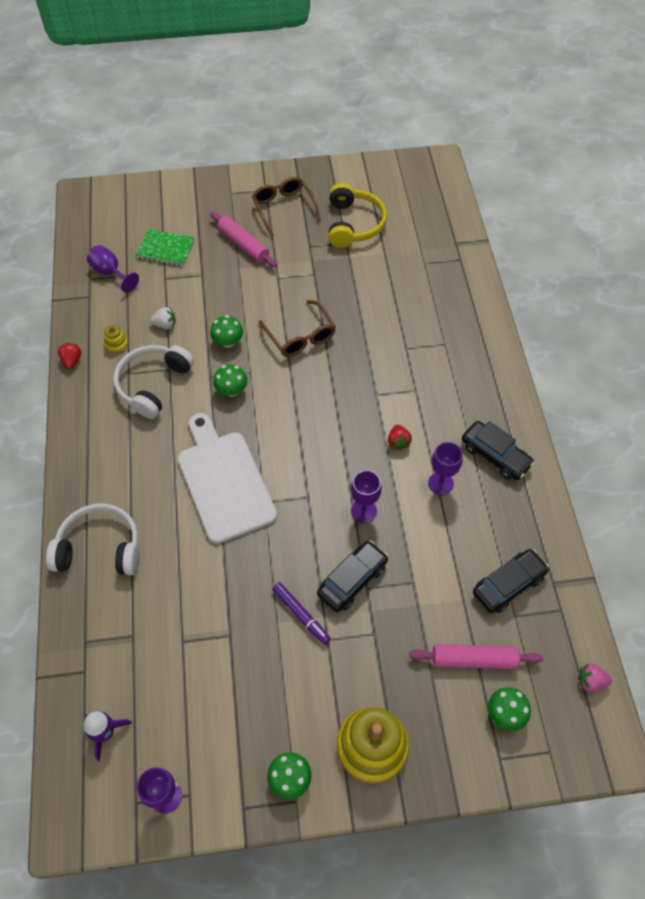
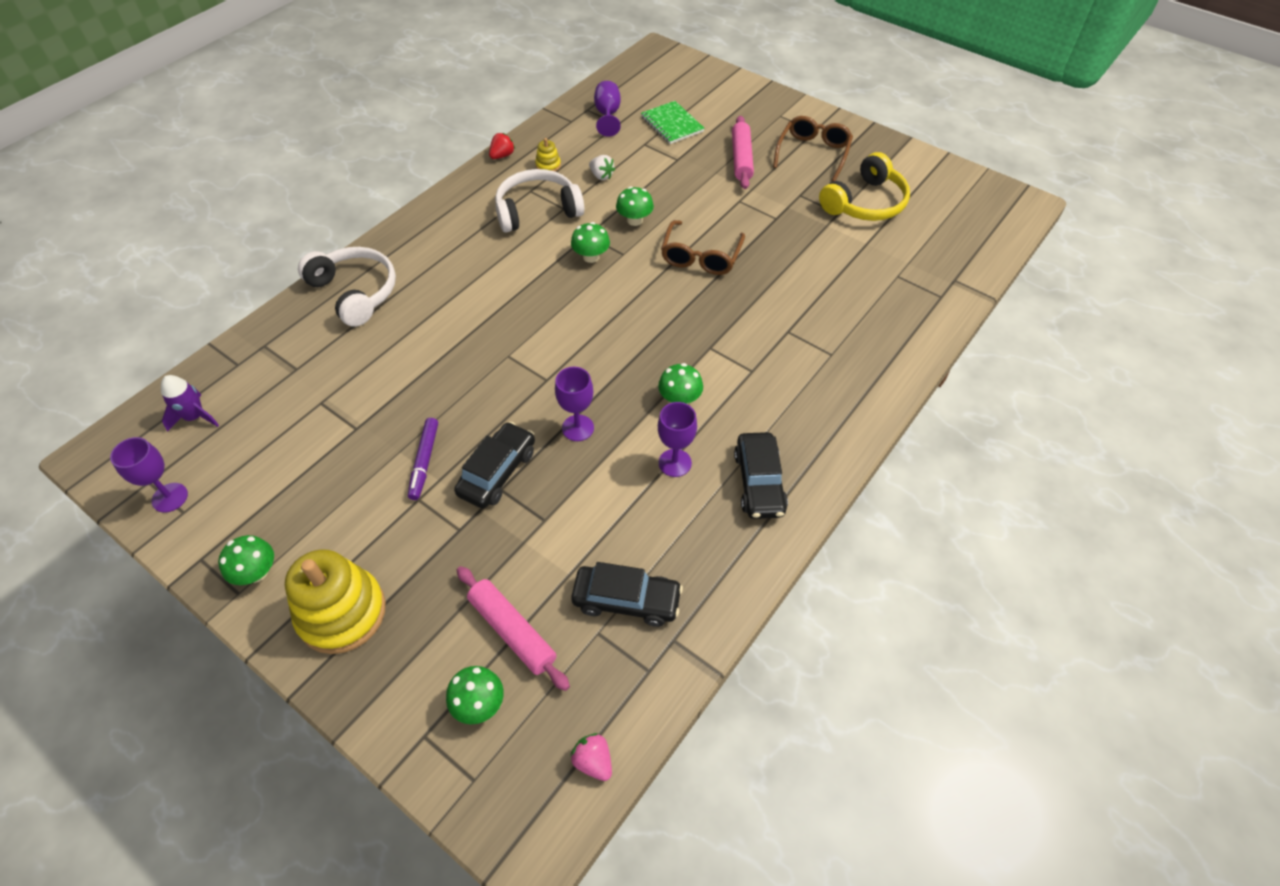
camera: 45 degrees right, 5 degrees down
white cutting board [178,413,277,544] -> none
black car [317,541,388,612] -> black car turned 60 degrees counterclockwise [454,422,535,508]
red strawberry [388,425,412,451] -> green mushroom [658,363,703,404]

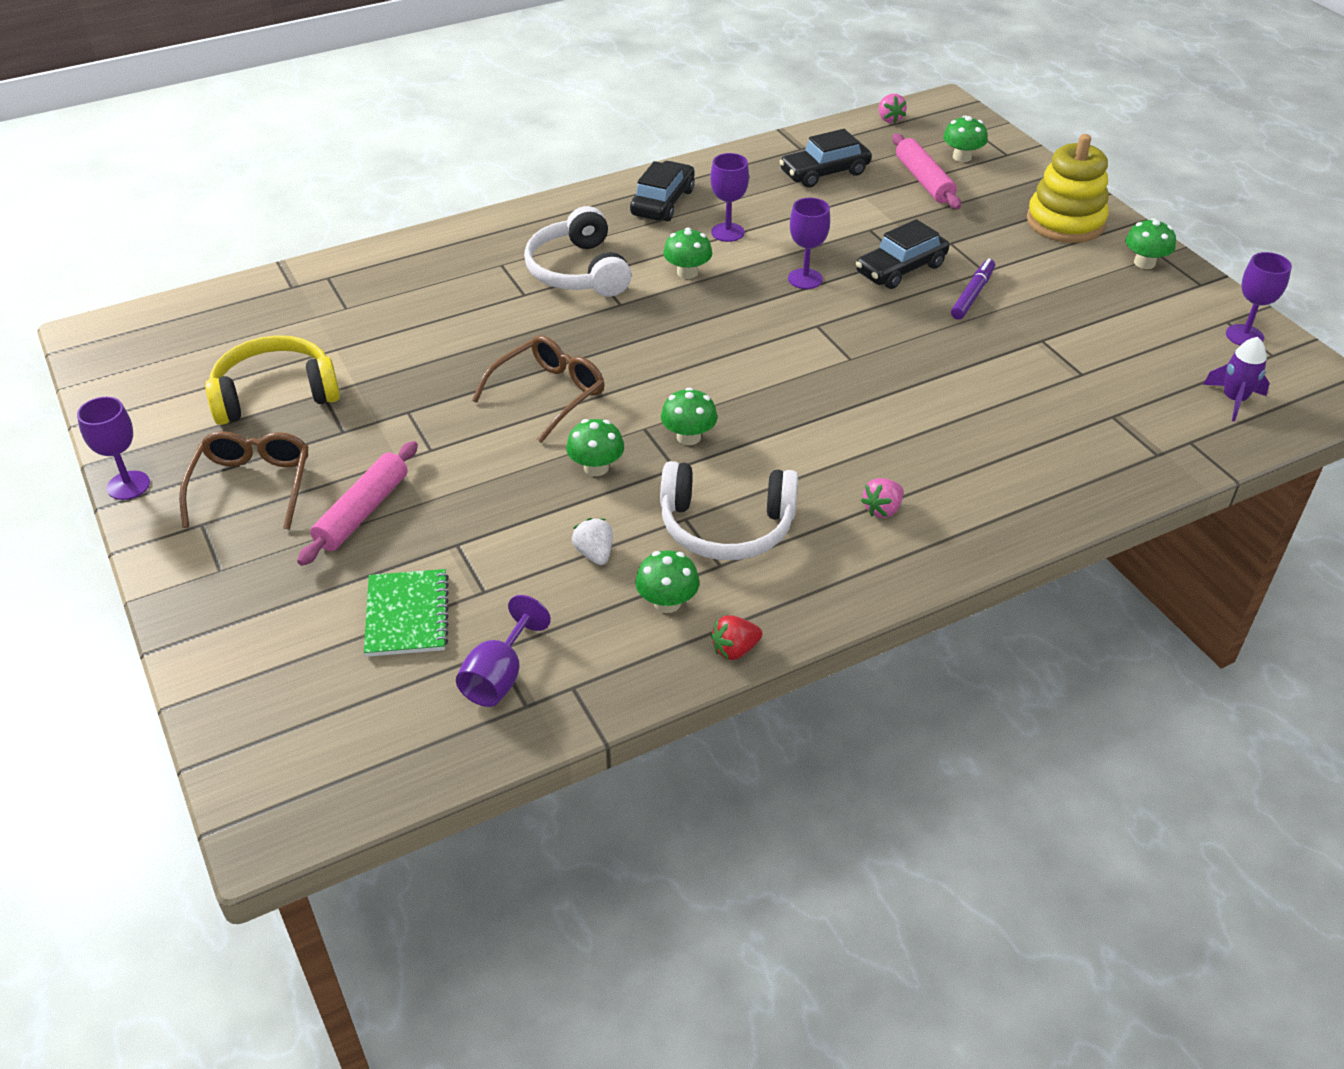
camera: 155 degrees left, 10 degrees down
white headphones [298,247,396,327] -> white headphones moved to [524,206,632,297]
yellow stacking toy [535,138,561,172] -> green mushroom [635,550,700,613]
black car [571,562,683,627] -> black car turned 60 degrees counterclockwise [779,129,872,187]
brown glasses [773,116,853,181] -> brown glasses turned 135 degrees clockwise [179,431,309,530]
none -> purple goblet [77,397,150,500]
none -> pink strawberry [861,478,904,518]

